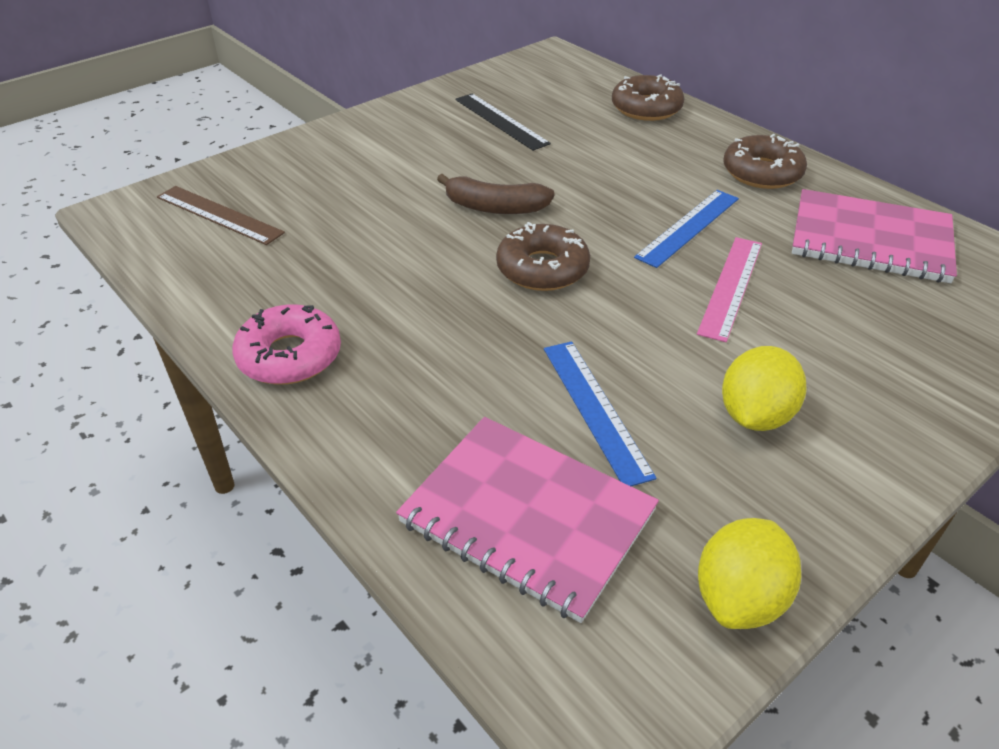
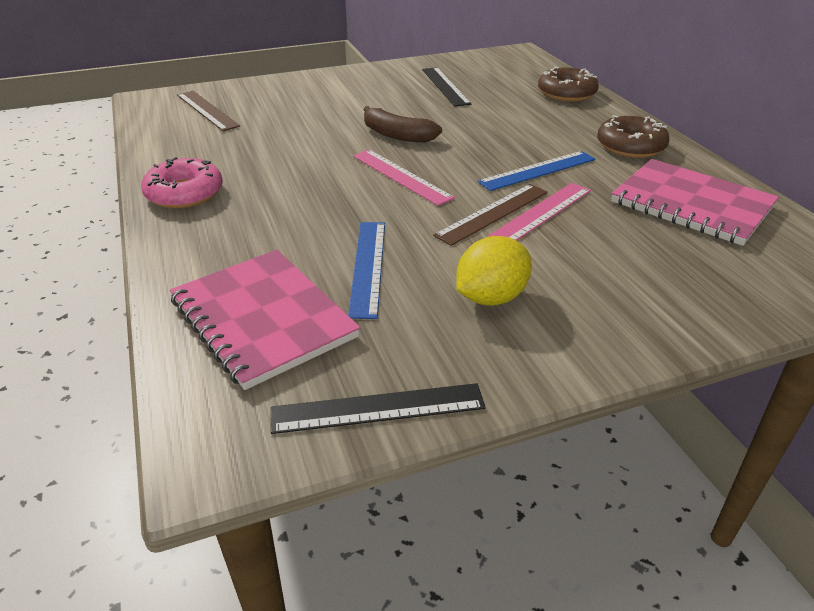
camera: 20 degrees right, 5 degrees down
brown donut [496,222,590,291] -> pink ruler [353,150,455,206]
yellow lemon [698,518,801,629] -> black ruler [271,383,486,434]
none -> brown ruler [433,184,548,246]

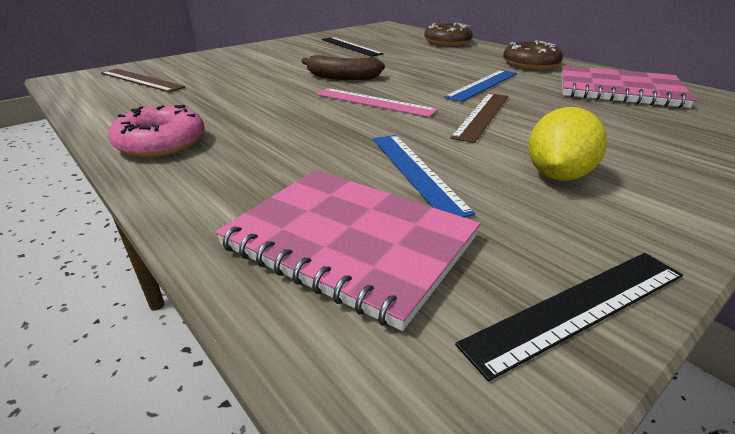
camera: 20 degrees left, 5 degrees down
pink ruler [487,183,591,241] -> none

